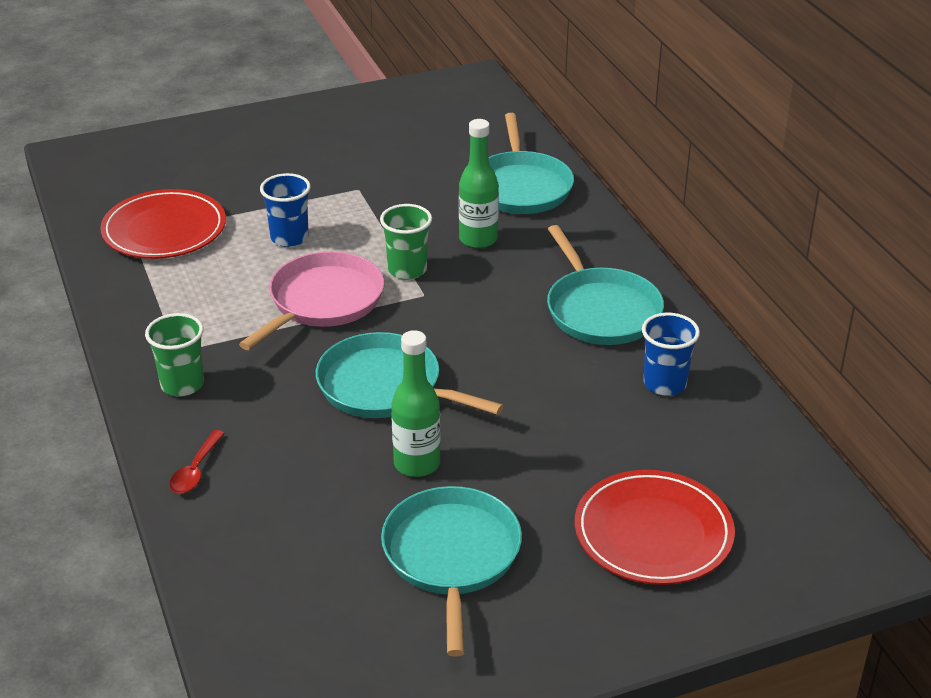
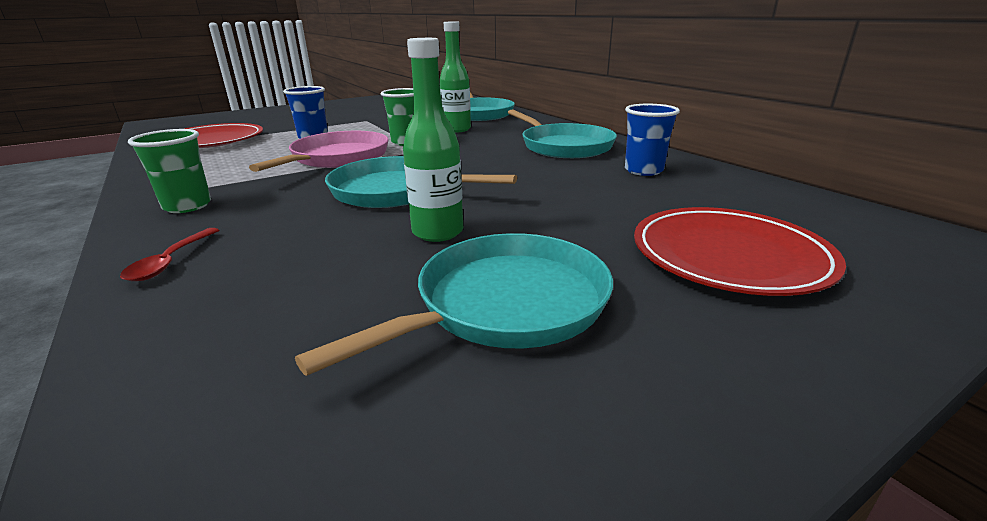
camera: 10 degrees left, 10 degrees down
turquoise pan [381,486,522,657] -> turquoise pan turned 60 degrees clockwise [295,233,613,376]

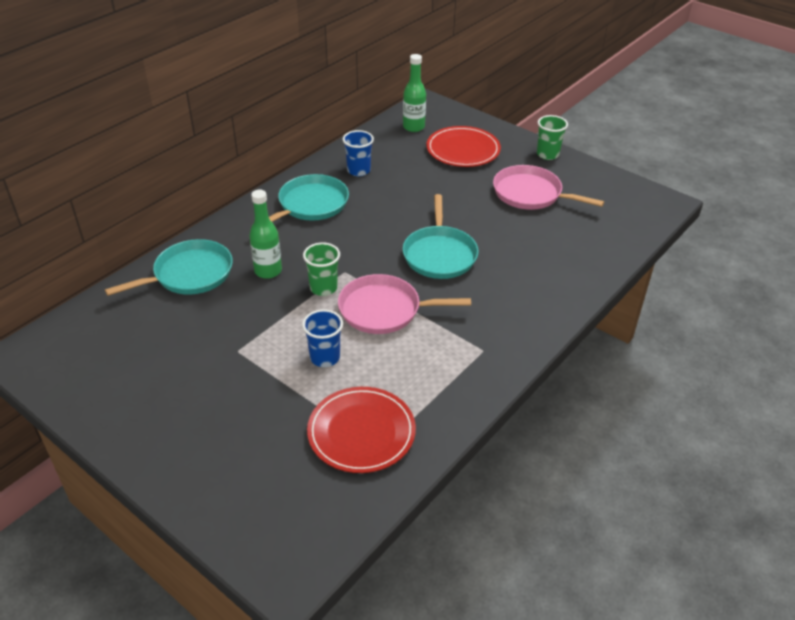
camera: 110 degrees left, 15 degrees up
red spoon [120,228,219,281] -> none
green cup [128,129,211,213] -> green cup moved to [537,115,568,160]
turquoise pan [295,233,613,376] -> pink pan [493,165,604,210]
green bottle [403,38,463,242] -> green bottle moved to [403,54,426,132]

